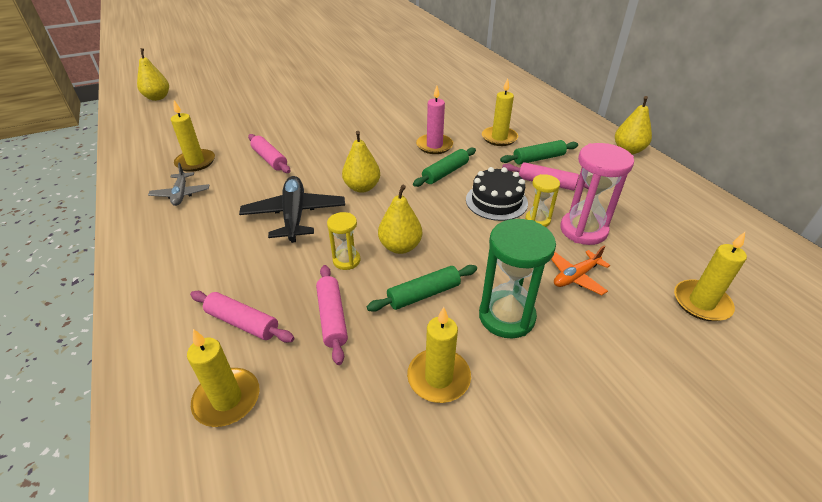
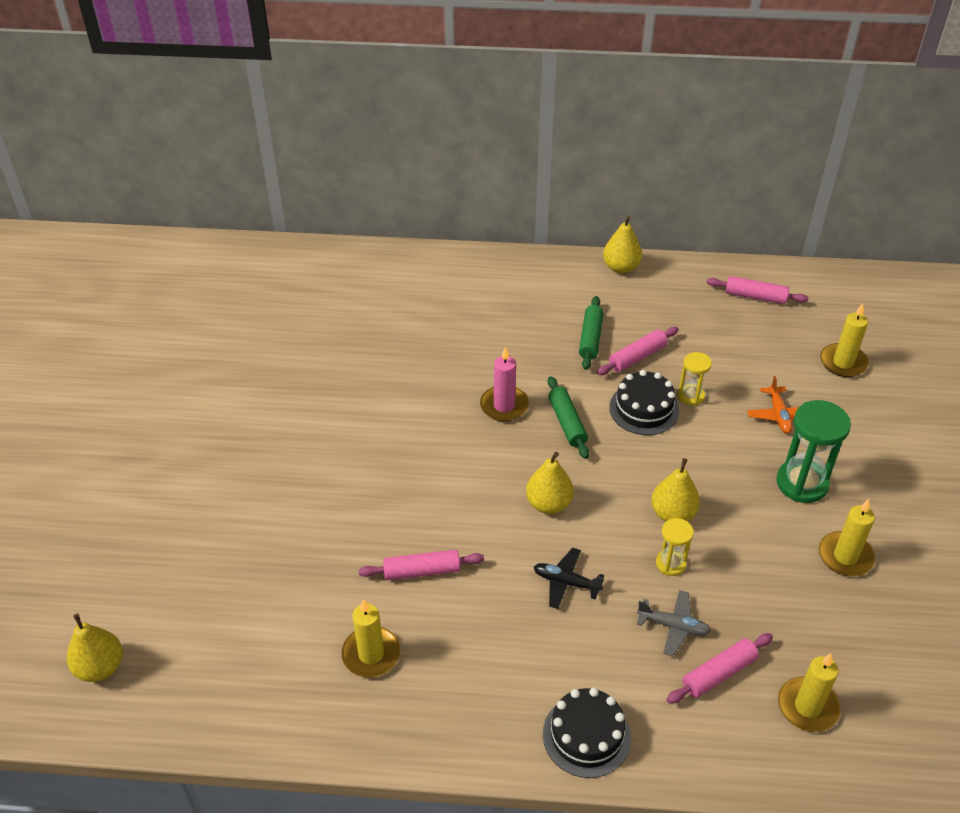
camera: 60 degrees left, 5 degrees up
grey plane [148,163,209,206] -> grey plane moved to [637,590,711,656]
black plane [239,176,345,243] -> black plane [534,548,604,609], size x0.59
pink rolling pin [316,265,348,365] -> pink rolling pin moved to [707,276,809,304]
green rolling pin [367,265,477,312] -> none
yellow candle [482,78,518,146] -> none
pink hourglass [560,143,634,245] -> none
none -> black cake [543,688,631,778]

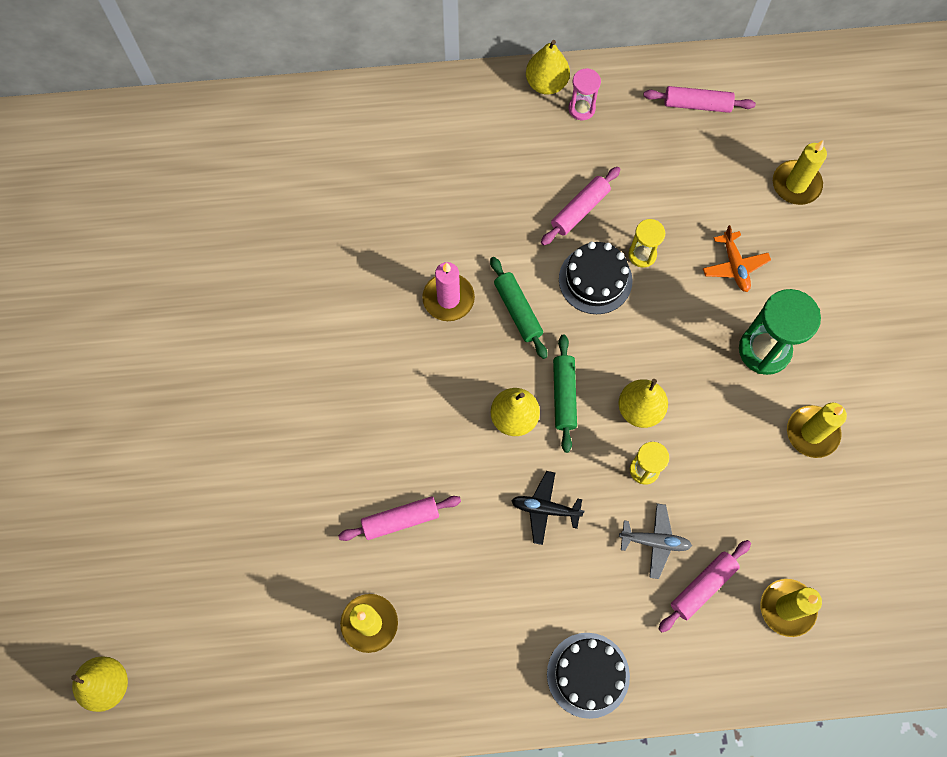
camera: 10 degrees left, 25 degrees up
green rolling pin [579,296,603,370] -> green rolling pin moved to [553,335,577,453]
none -> pink hourglass [568,68,601,120]

